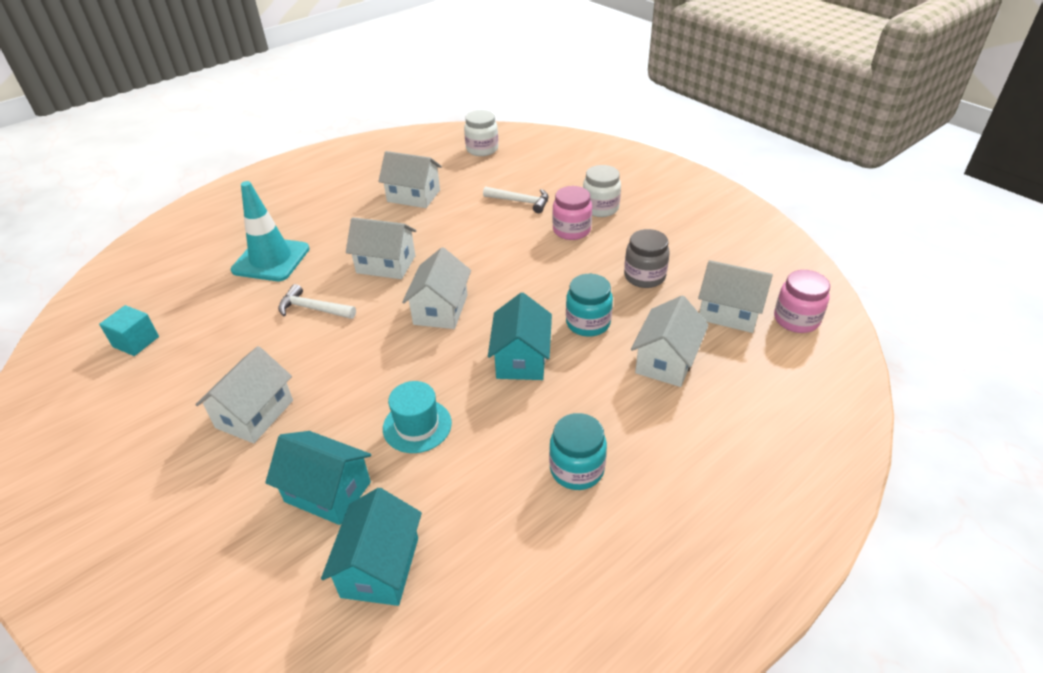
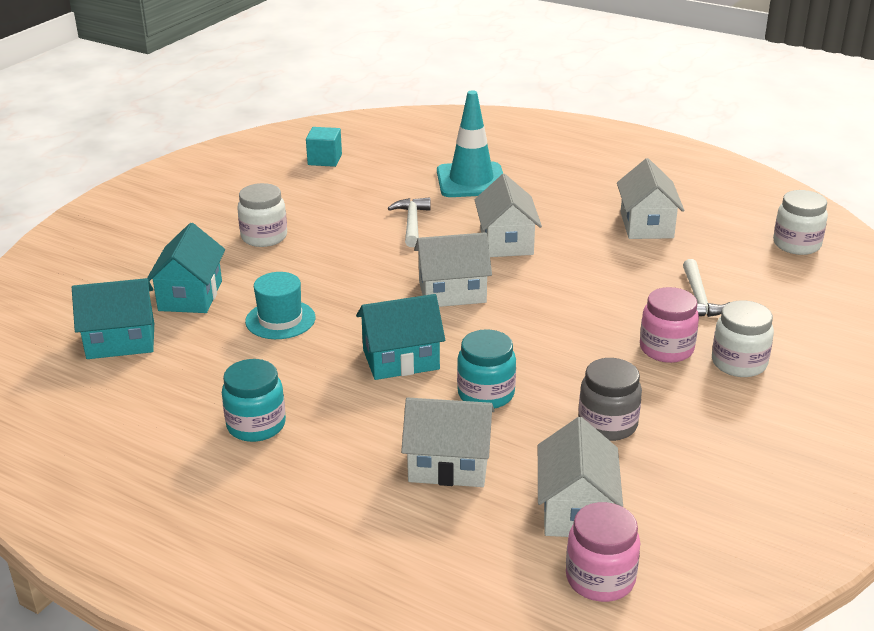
camera: 70 degrees right, 10 degrees down
white house [195,346,293,443] -> white jar [237,183,287,247]

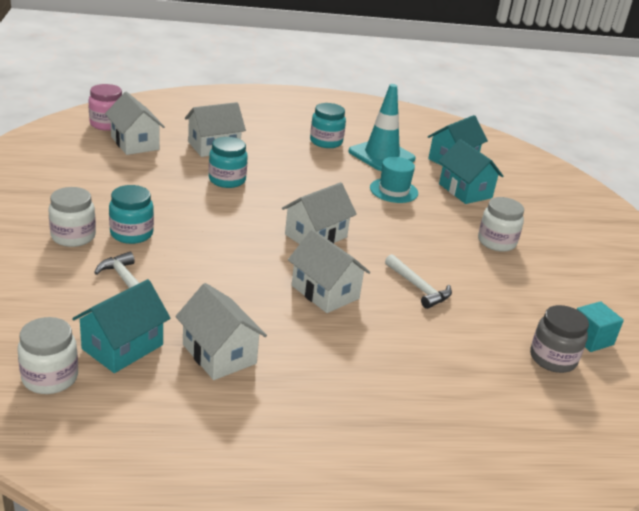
camera: 140 degrees right, 0 degrees up
turquoise house [356,294,445,380] -> turquoise house moved to [72,279,170,373]
turquoise traffic cone [437,90,503,197] -> turquoise traffic cone moved to [348,84,416,171]
grey jar [578,358,642,441] -> grey jar moved to [530,305,589,373]
pink jar [640,287,699,363] -> turquoise jar [109,185,154,244]

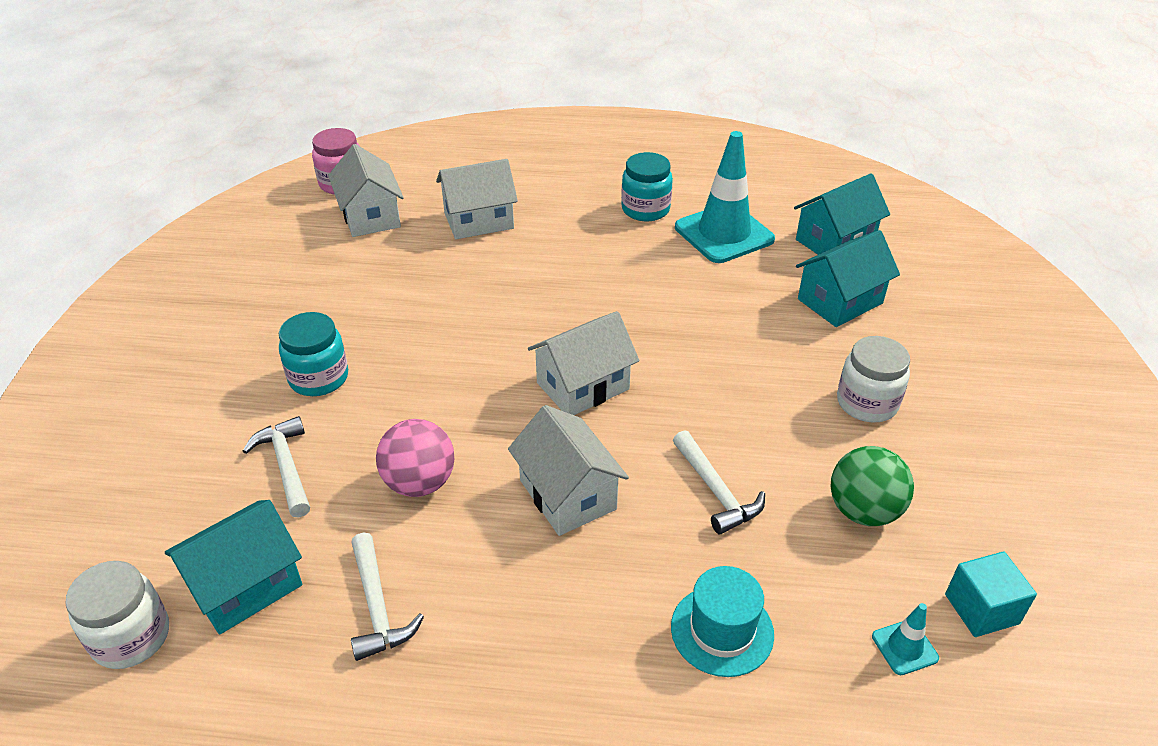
camera: 15 degrees right, 10 degrees up
white jar [48,187,96,247] -> none
white house [176,283,267,380] -> white hammer [351,533,424,661]
turquoise jar [209,137,248,188] -> none
turquoise hat [370,157,418,203] -> turquoise hat moved to [671,566,774,677]
turquoise house [438,139,503,204] -> turquoise house turned 75 degrees clockwise [796,230,900,327]
grey jar [530,305,589,373] -> turquoise traffic cone [872,603,939,675]
none -> pink ball [376,419,454,497]
none -> green ball [831,446,914,526]

